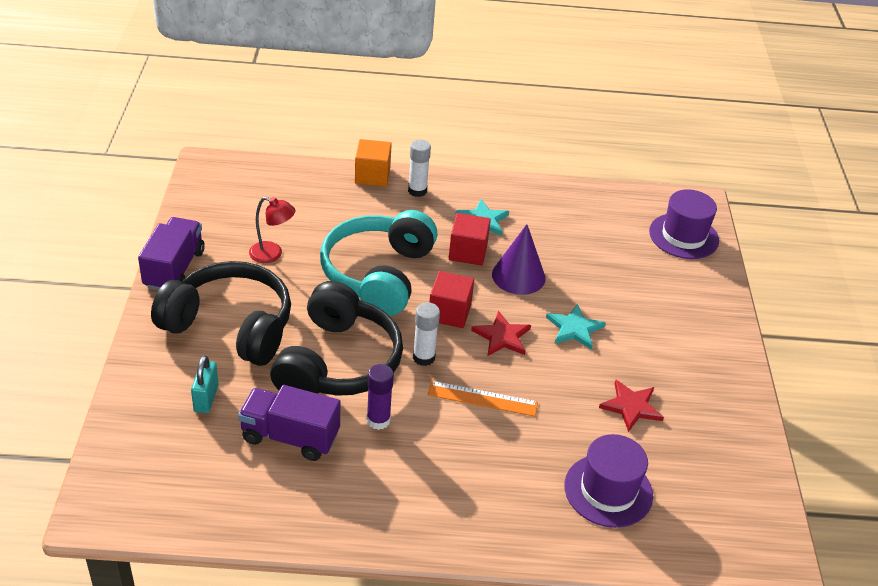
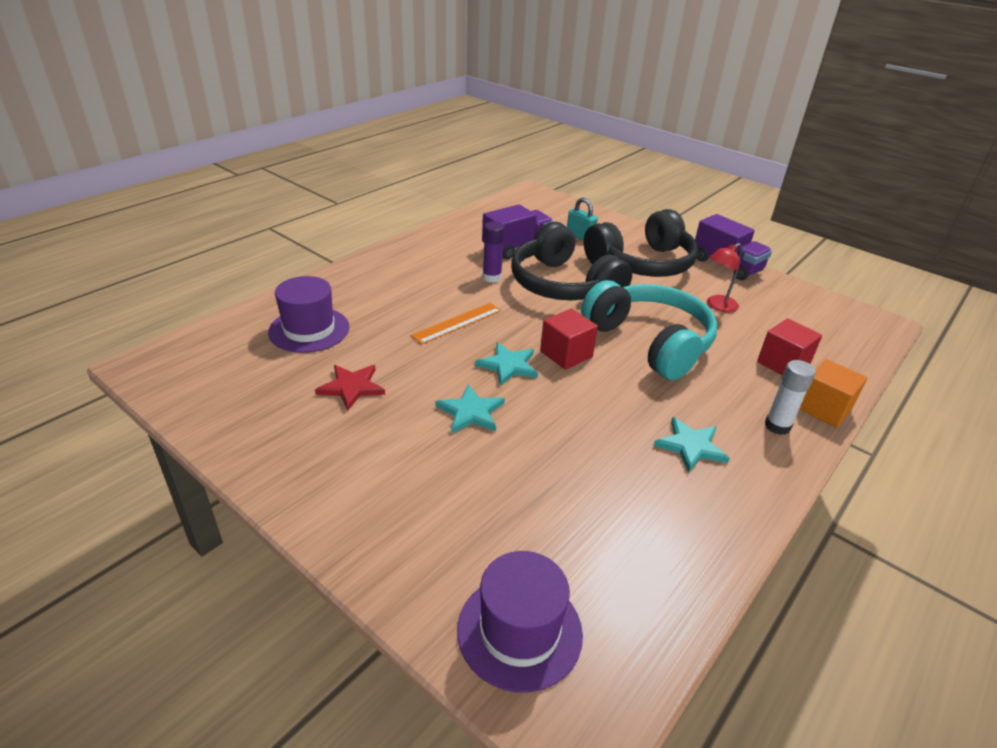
camera: 130 degrees right, 5 degrees down
white glue stick [413,302,440,366] -> none
red cube [449,213,491,266] -> red cube moved to [757,318,822,375]
red star [471,311,531,356] -> turquoise star [475,342,538,386]
purple cone [492,224,546,295] -> none

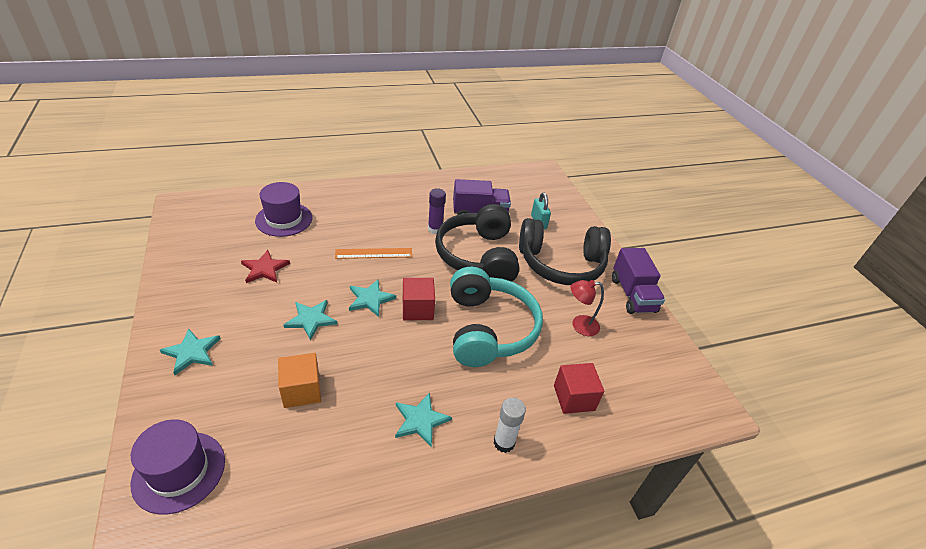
camera: 30 degrees right, 5 degrees up
orange cube [799,359,867,428] -> orange cube moved to [278,353,321,408]
none -> turquoise star [160,329,221,375]

